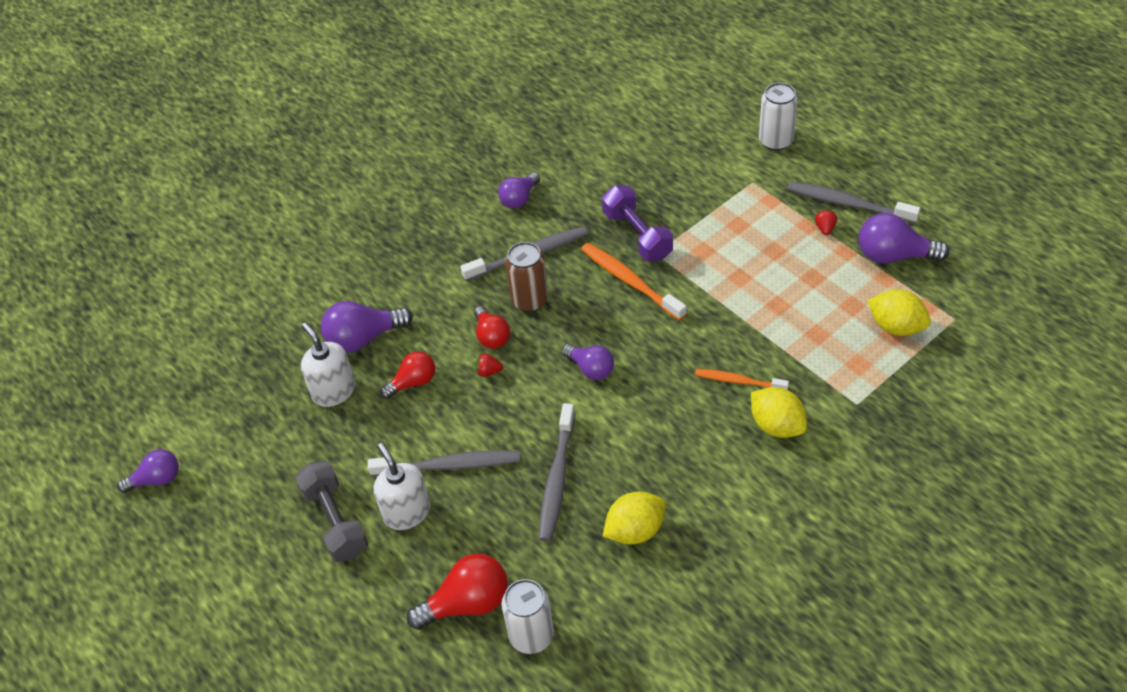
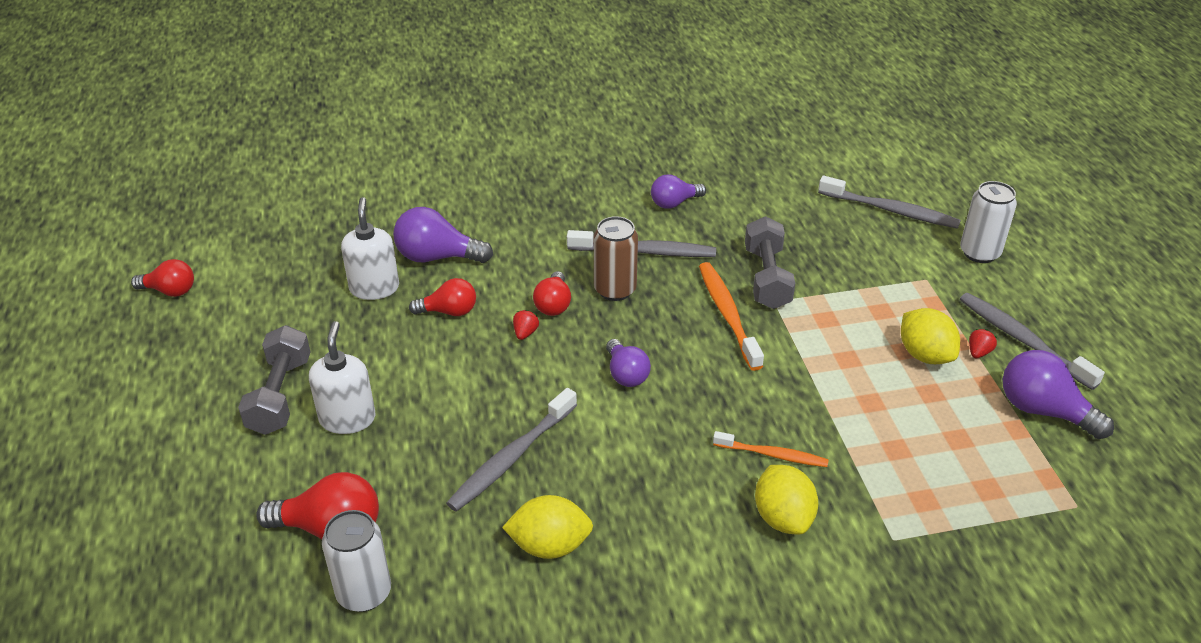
camera: 25 degrees right, 10 degrees down
purple light bulb [117,449,179,493] -> red light bulb [131,259,194,297]
grey toothbrush [368,450,520,477] -> grey toothbrush moved to [818,176,961,229]
red strawberry [475,353,503,377] -> red strawberry turned 75 degrees clockwise [513,310,539,340]
purple dumbbell [602,185,673,261] -> grey dumbbell [745,216,795,309]
orange toothbrush [695,369,789,390] -> orange toothbrush turned 150 degrees clockwise [713,431,829,467]
yellow lemon [867,289,931,336] -> yellow lemon moved to [901,308,960,364]

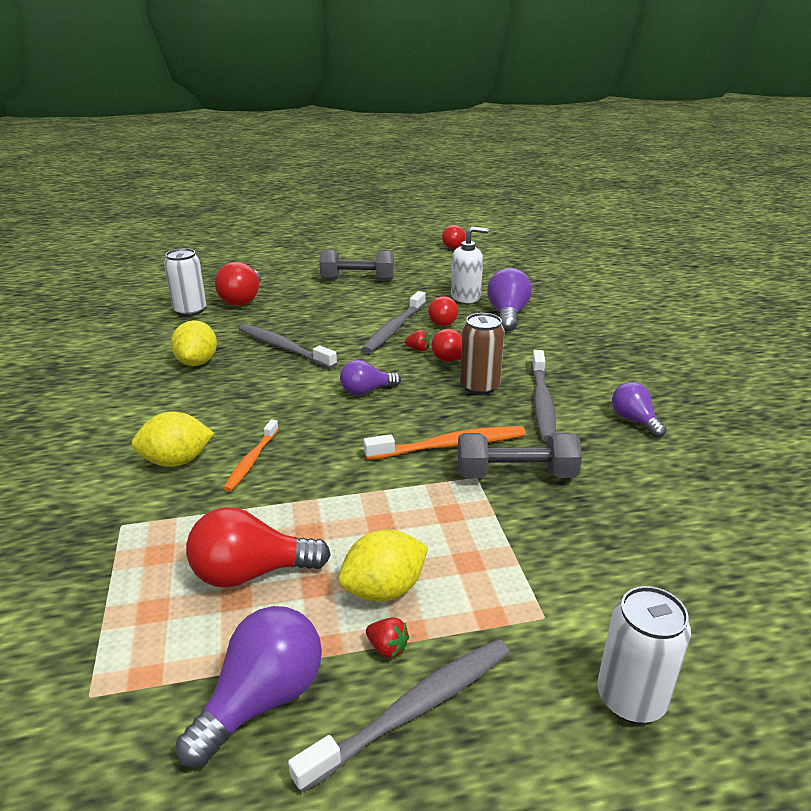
camera: 90 degrees right, 10 degrees down
white soap dispenser [309,321,375,434] -> none
grey toothbrush [818,176,961,229] -> grey toothbrush moved to [362,291,426,353]
none -> red light bulb [186,507,331,588]

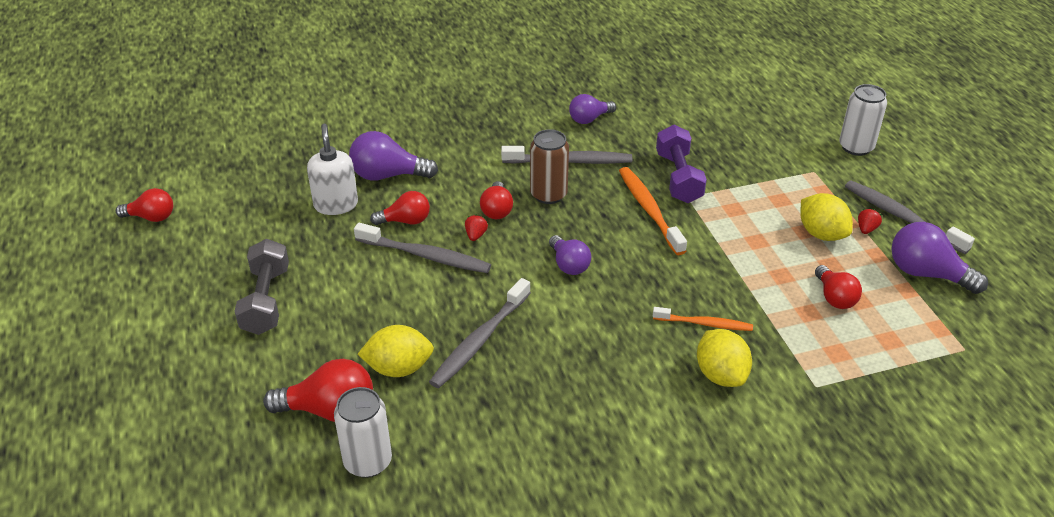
camera: 95 degrees left, 10 degrees up
yellow lemon [171,320,217,366] -> yellow lemon moved to [358,325,434,377]
red light bulb [186,507,331,588] -> red light bulb [815,265,862,309], size x0.65
grey dumbbell [458,432,582,478] -> purple dumbbell [656,125,707,203]

